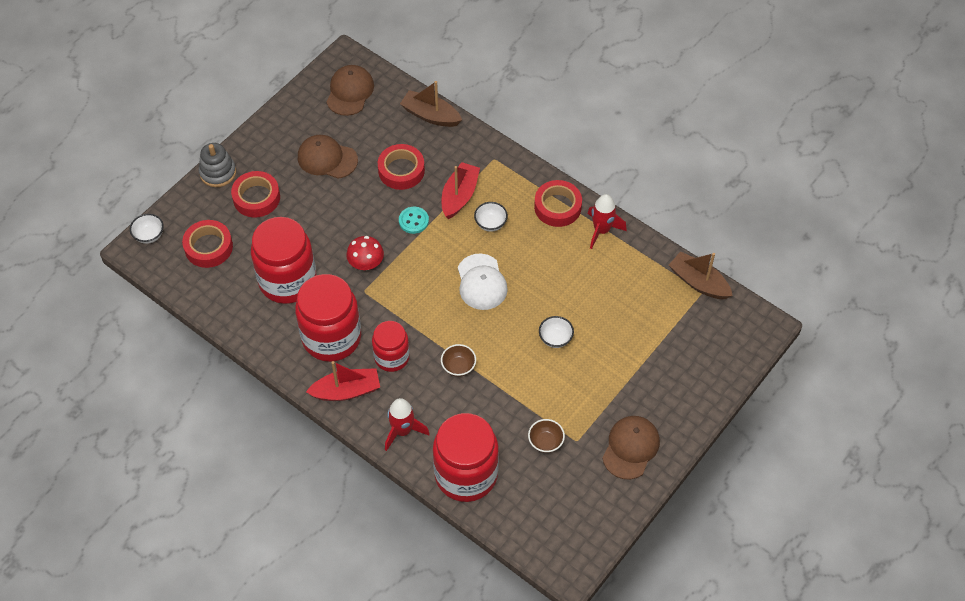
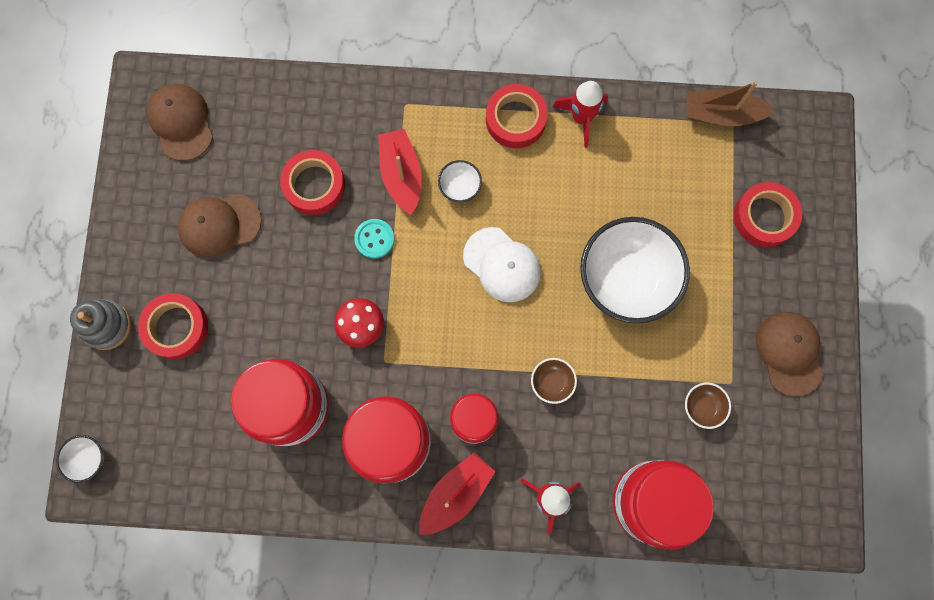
camera: 35 degrees left, 20 degrees up
red tape [182,220,233,268] -> red tape moved to [734,182,802,247]
brown boat [400,81,462,127] -> none
white bowl [539,316,574,348] -> white bowl [580,217,690,323], size x2.36

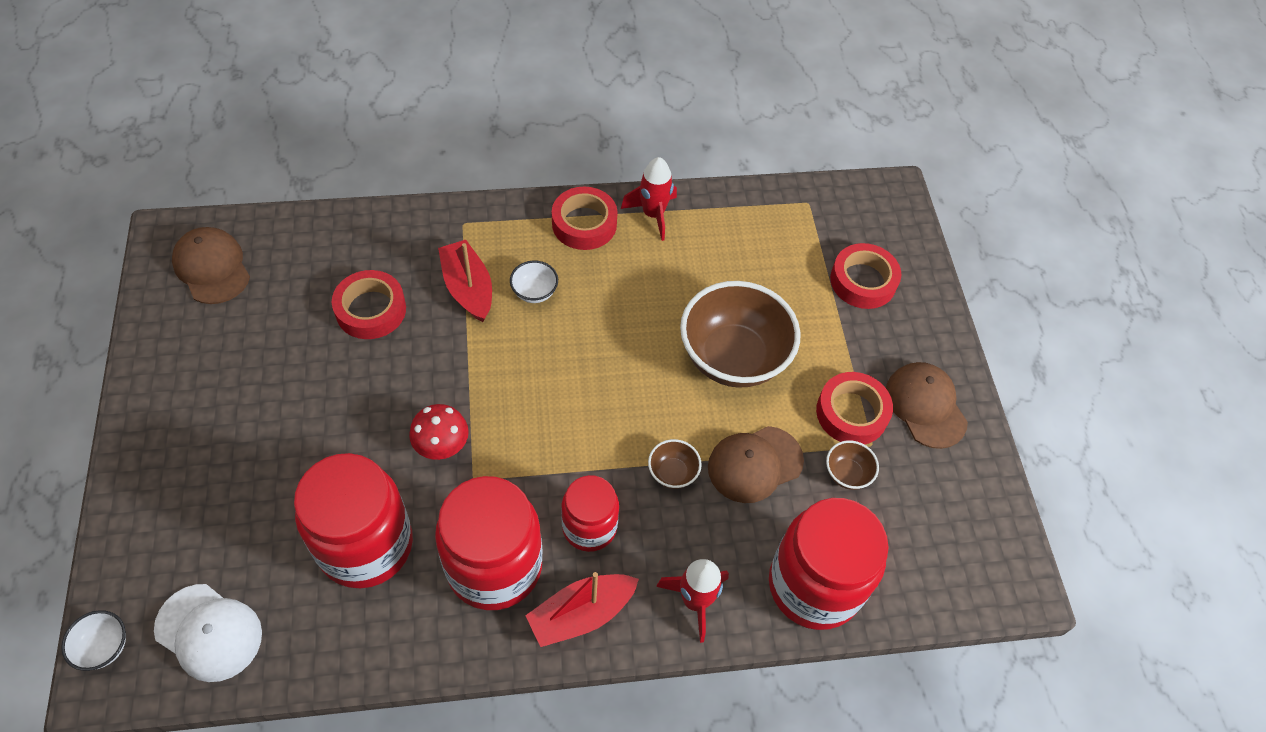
camera: 15 degrees left, 20 degrees down
grey stacking toy [70,299,131,350] -> none
red tape [138,293,208,359] -> red tape moved to [816,372,893,445]
brown cap [178,194,262,258] -> brown cap moved to [708,426,804,503]
turquoise button [354,219,394,258] -> none
red boat [419,452,495,535] -> red boat turned 150 degrees counterclockwise [525,572,639,647]
white cap [463,227,541,302] -> white cap moved to [154,584,262,682]
white bowl [580,217,690,323] -> brown bowl [680,281,801,388]
brown boat [687,81,775,126] -> none

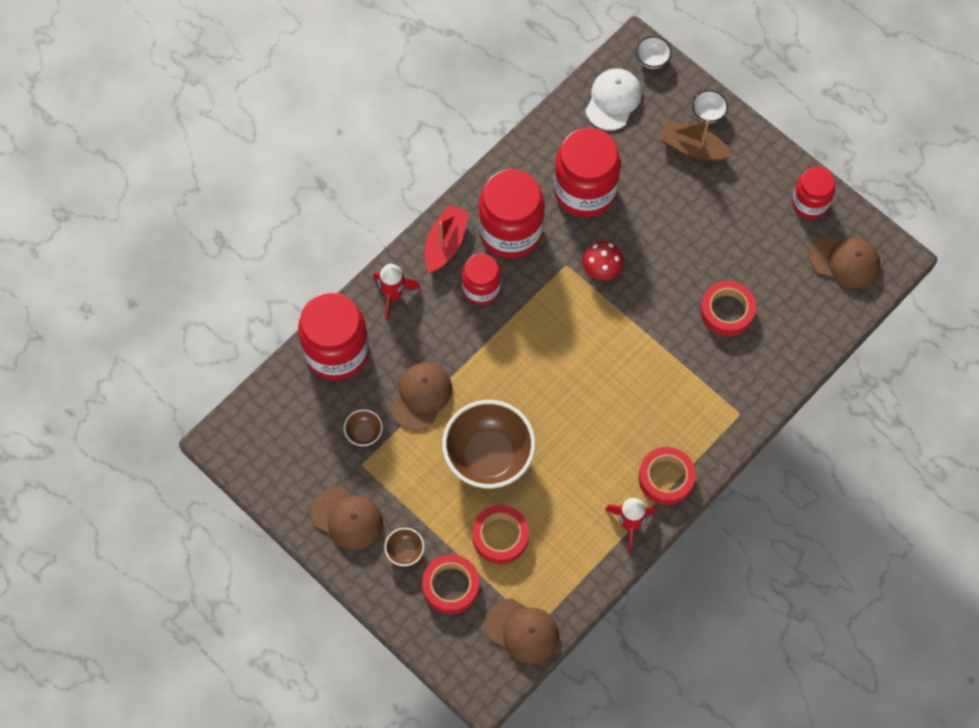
camera: 145 degrees right, 10 degrees up
white cap [154,584,262,682] -> white cap turned 120 degrees clockwise [585,68,642,130]
red boat [438,240,492,322] -> none
white bowl [510,261,558,303] -> white bowl moved to [692,90,728,123]
brown bowl [648,439,702,489] -> brown bowl moved to [384,528,424,566]
red tape [816,372,893,445] -> red tape moved to [472,505,529,564]
none -> brown cap [485,599,559,664]
none -> brown boat [659,119,733,161]
none -> red jar [792,167,835,219]

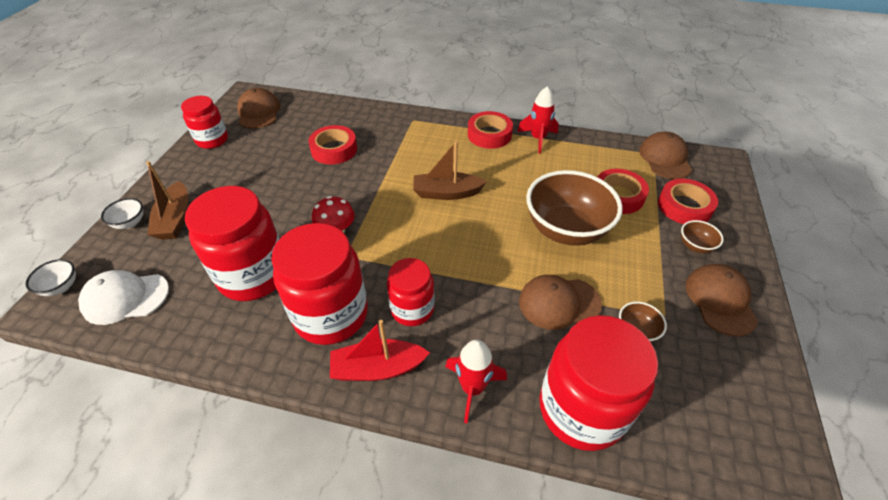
camera: 120 degrees left, 20 degrees down
none -> brown boat [413,141,486,200]

